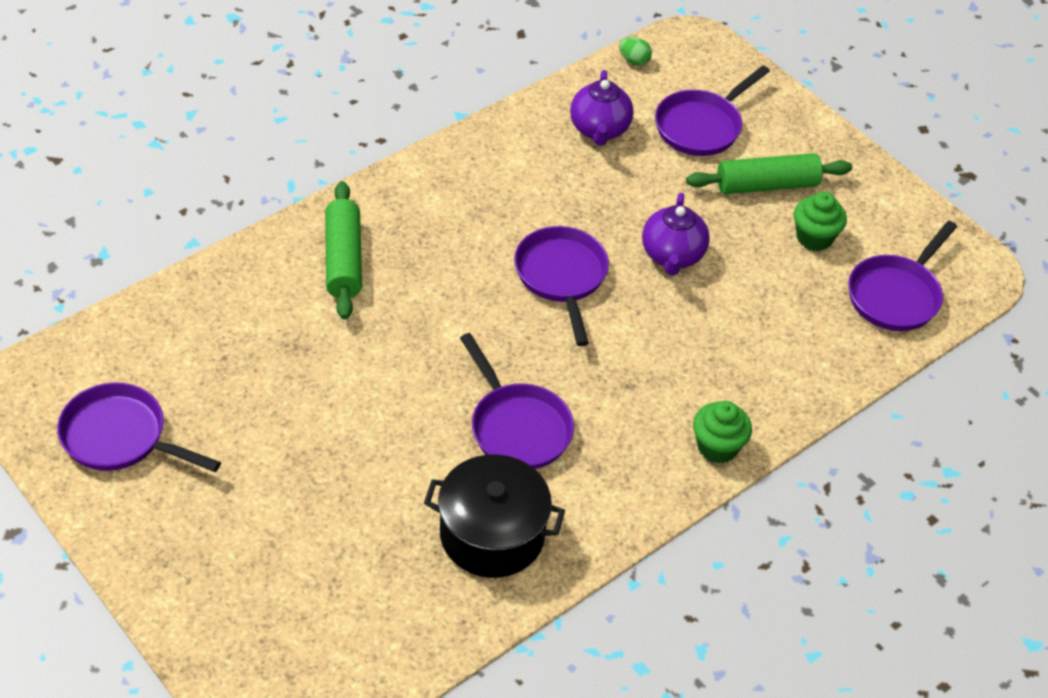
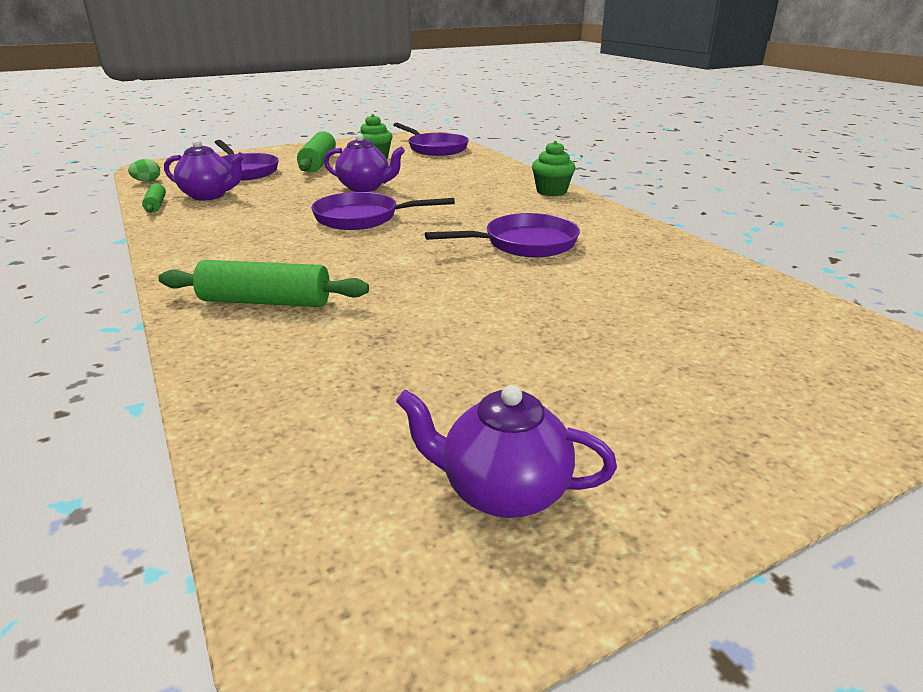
camera: 75 degrees left, 20 degrees down
purple pan [57,383,221,472] -> purple teapot [396,385,617,518]
black pot [424,454,565,578] -> none
none -> green rolling pin [142,183,166,213]

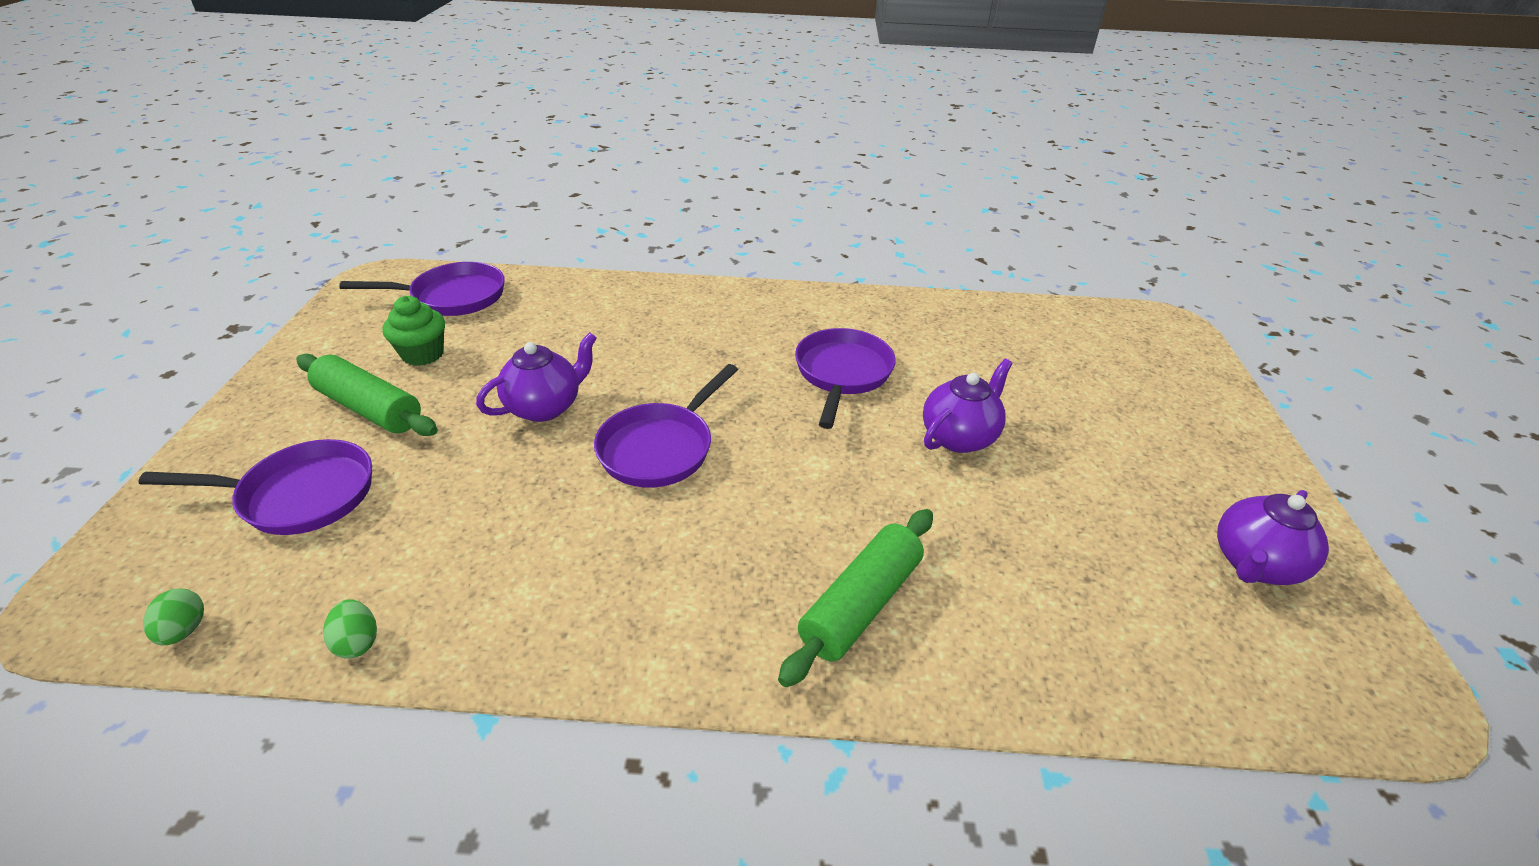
camera: 60 degrees left, 10 degrees up
green rolling pin [142,183,166,213] -> green egg [323,599,377,659]
purple teapot [164,139,244,200] -> purple teapot moved to [923,359,1013,453]
green cupcake [532,141,575,196] -> none

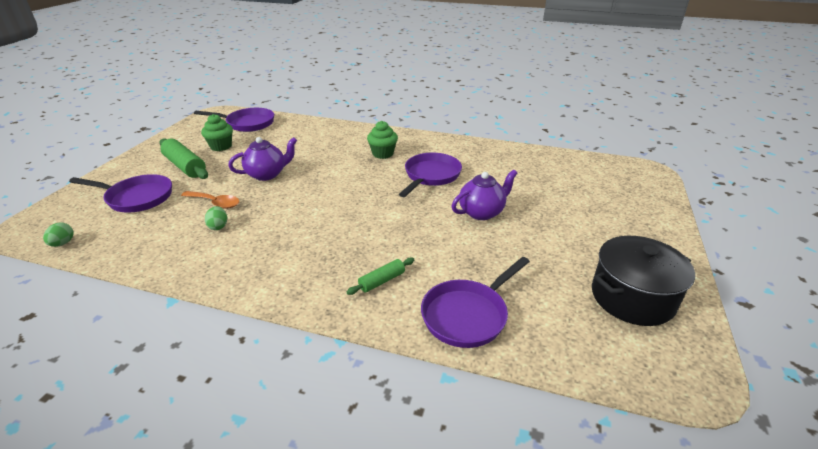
camera: 15 degrees right, 5 degrees down
green egg [323,599,377,659] -> green egg moved to [205,206,227,230]
purple pan [594,364,738,488] -> purple pan moved to [421,257,530,348]
green rolling pin [778,509,933,687] -> green rolling pin [347,258,414,295], size x0.55
purple teapot [1217,490,1329,585] -> black pot [592,236,695,326]
none -> orange spoon [181,191,239,209]
none -> green cupcake [367,121,398,159]

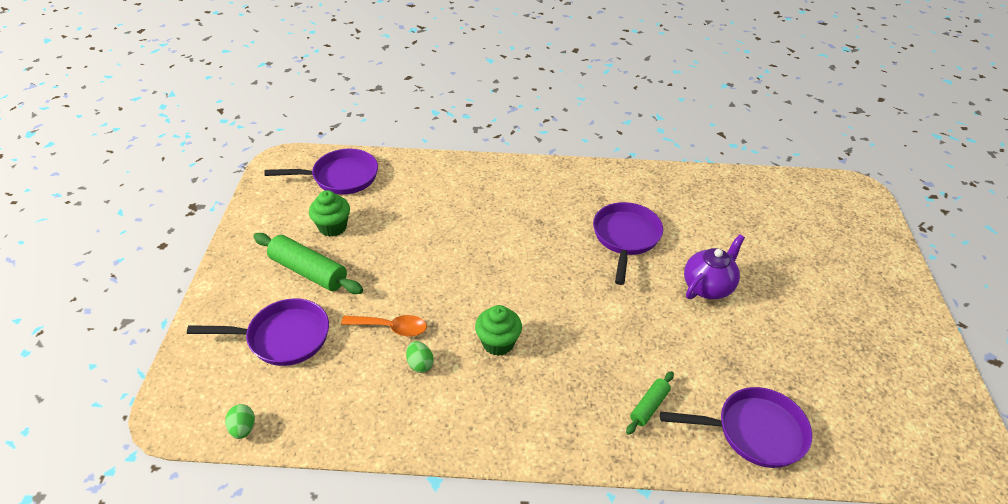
camera: 15 degrees left, 10 degrees up
purple teapot [228,137,297,181] -> none
green cupcake [367,121,398,159] -> green cupcake moved to [475,305,522,356]
purple pan [421,257,530,348] -> purple pan turned 120 degrees counterclockwise [660,387,812,468]
black pot [592,236,695,326] -> none

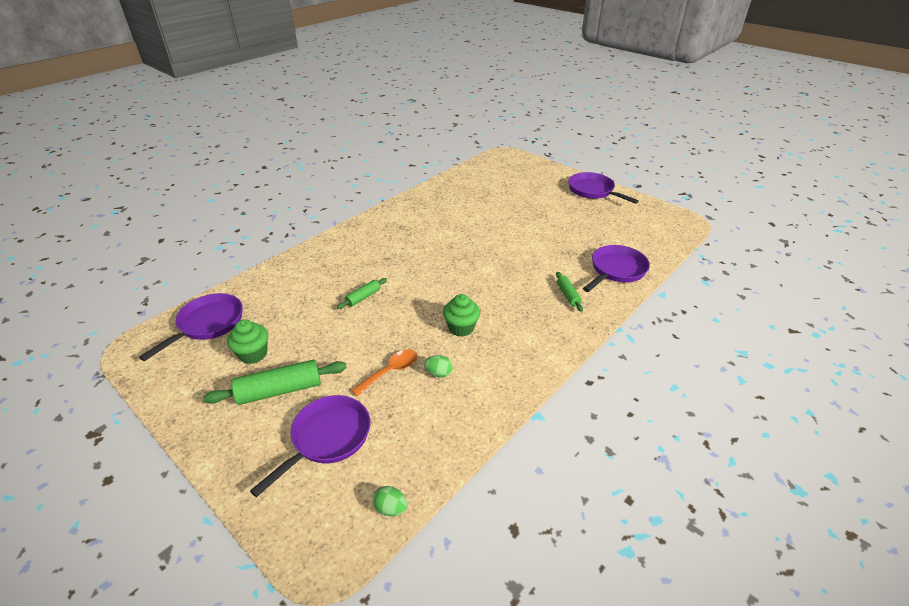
camera: 50 degrees left, 5 degrees down
purple pan [593,202,663,285] -> purple pan moved to [568,172,639,204]
purple teapot [684,234,745,299] -> none
none -> green rolling pin [337,278,387,309]

